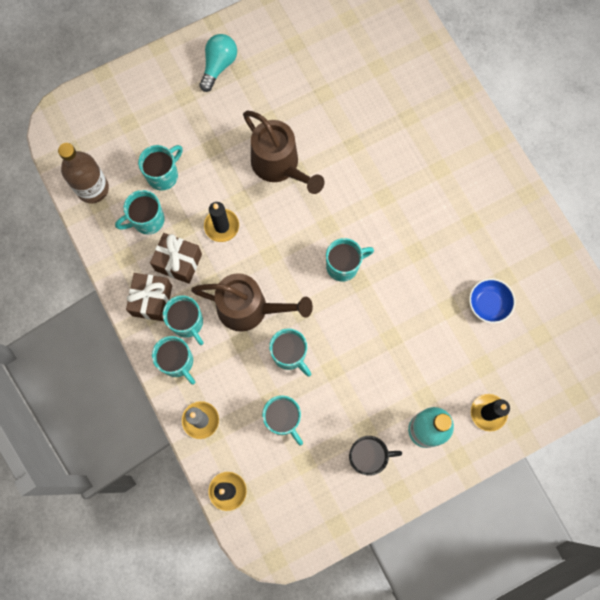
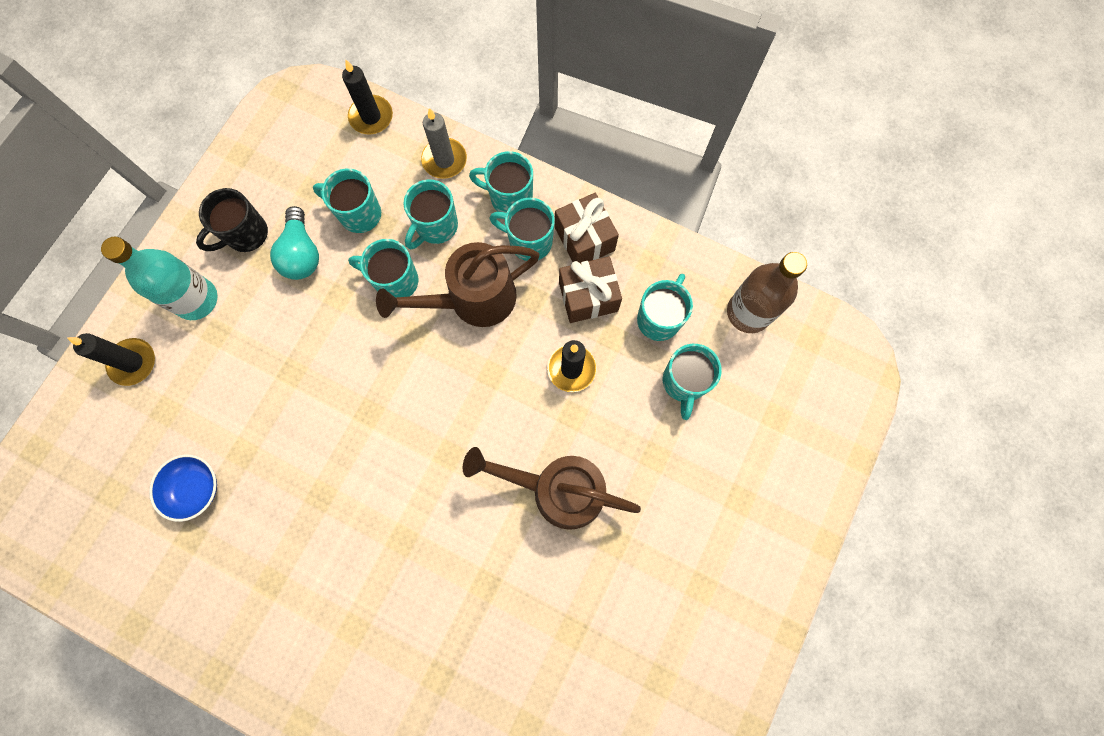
camera: 145 degrees right, 0 degrees up
turquoise light bulb [200,34,237,92] -> turquoise light bulb moved to [270,206,319,280]
turquoise mug [326,238,374,282] -> turquoise mug moved to [404,180,458,249]

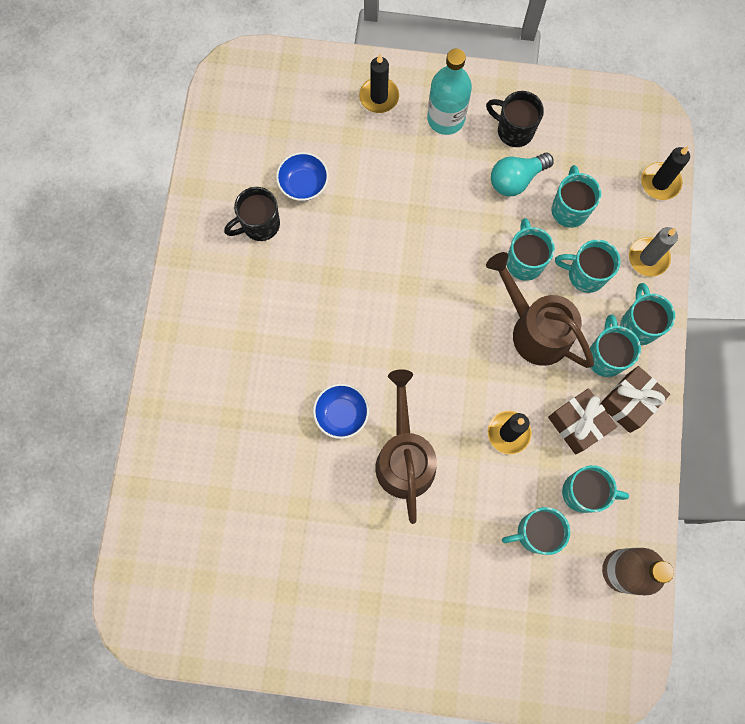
camera: 70 degrees right, 0 degrees up
none -> black mug [224,187,280,241]
none -> blue bowl [313,384,369,439]

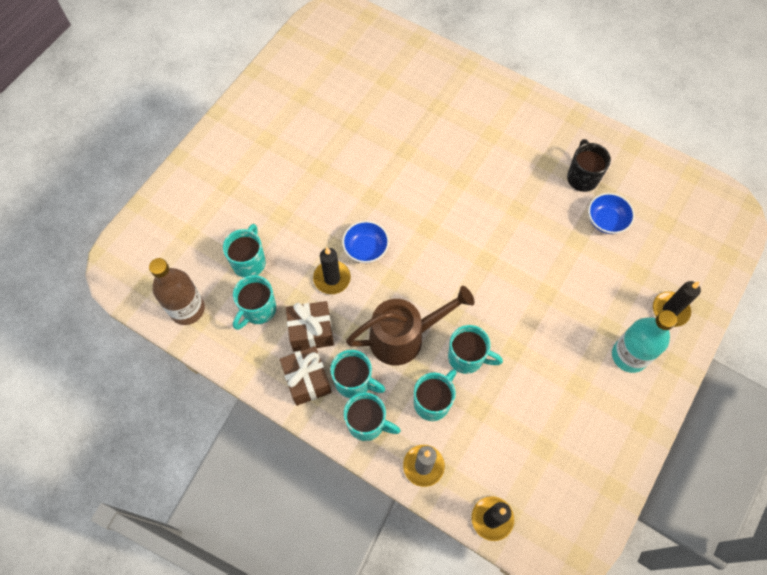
camera: 115 degrees right, 10 degrees down
blue bowl [313,384,369,439] -> blue bowl moved to [342,221,389,263]
brown watering can [375,369,437,524] -> none
black mug [486,91,544,147] -> none
turquoise light bulb [491,153,554,196] -> none
turquoise mug [551,165,601,228] -> none

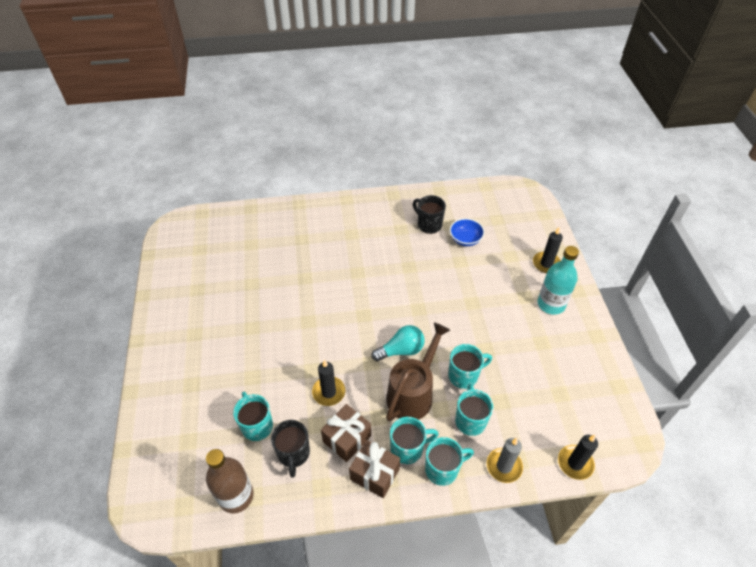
camera: 40 degrees left, 15 degrees down
turquoise mug [233,275,276,330] -> black mug [271,420,310,478]
blue bowl [342,221,389,263] -> none
none -> turquoise light bulb [371,325,425,361]

